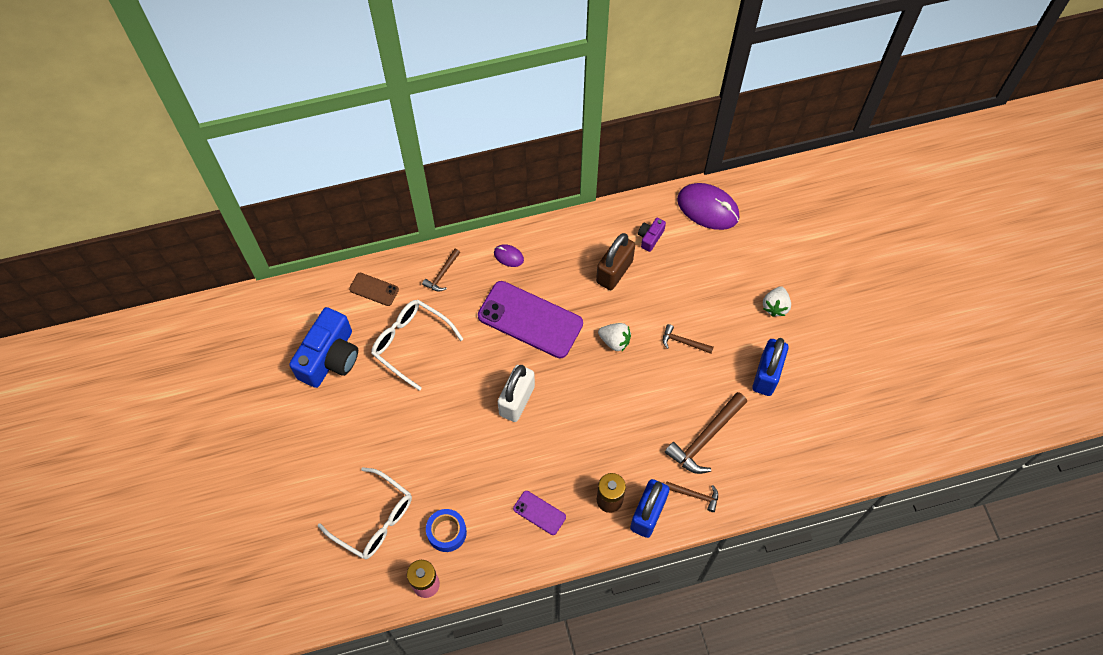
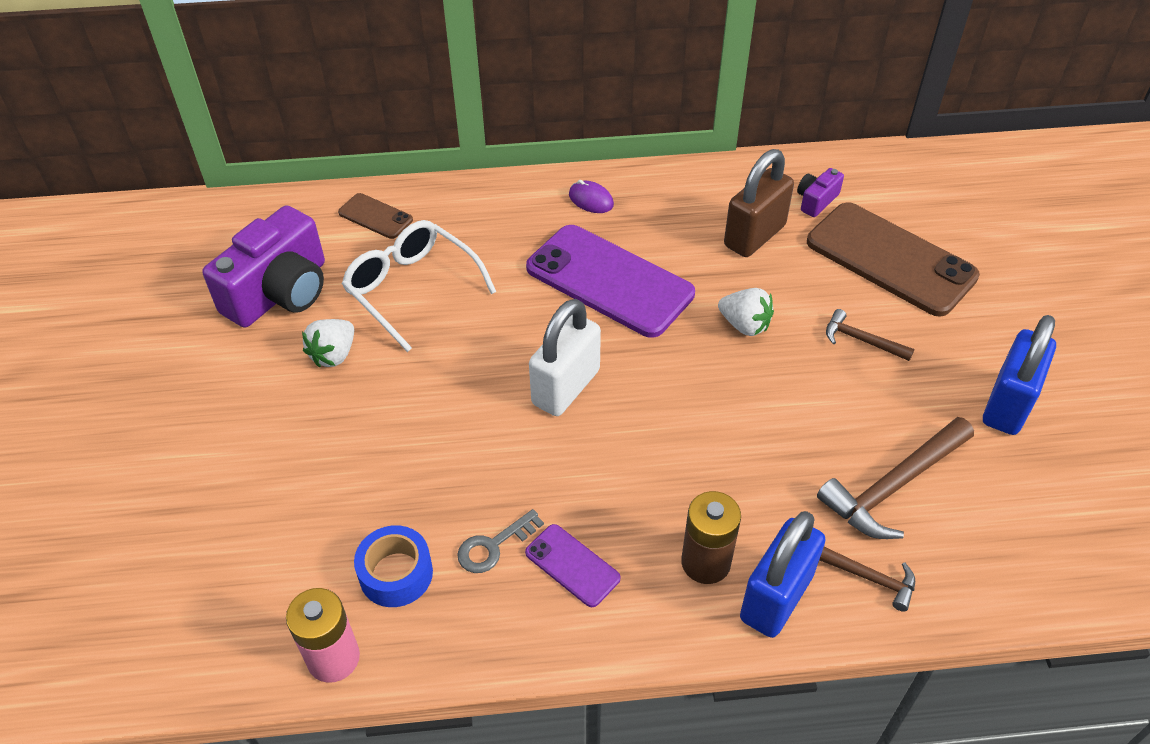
camera: 10 degrees right, 15 degrees down
blue camera [289,307,358,388] -> purple camera [202,205,325,328]
white glasses [318,467,412,559] -> none
brown hammer [422,249,460,292] -> none
purple mouse [677,183,739,230] -> none
white strawberry [763,286,791,317] -> white strawberry moved to [302,319,354,367]
none -> grey key [457,509,544,573]
none -> brown phone [807,202,980,317]

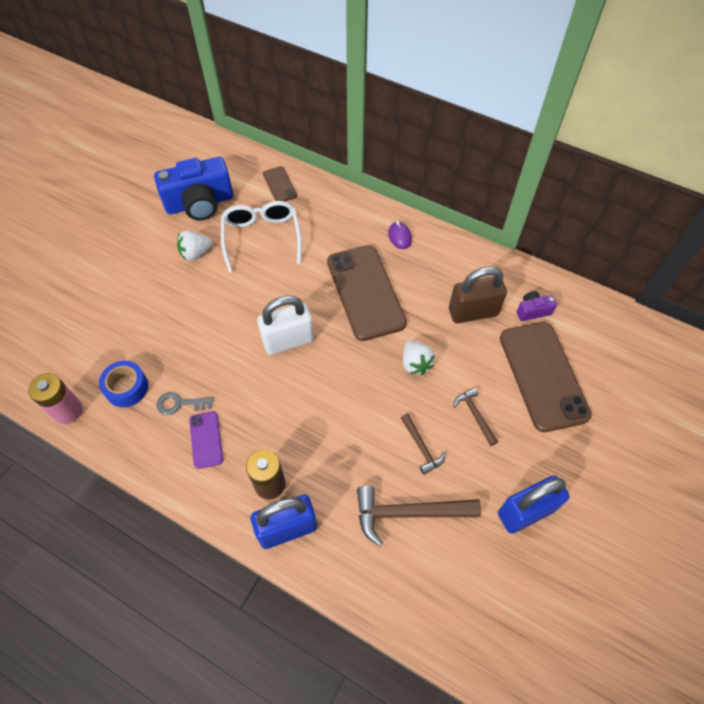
camera: 35 degrees right, 10 degrees up
purple camera [202,205,325,328] -> blue camera [154,157,233,220]
purple phone [526,225,695,338] -> brown phone [327,245,407,341]
brown hammer [819,547,915,612] -> brown hammer moved to [401,414,445,475]

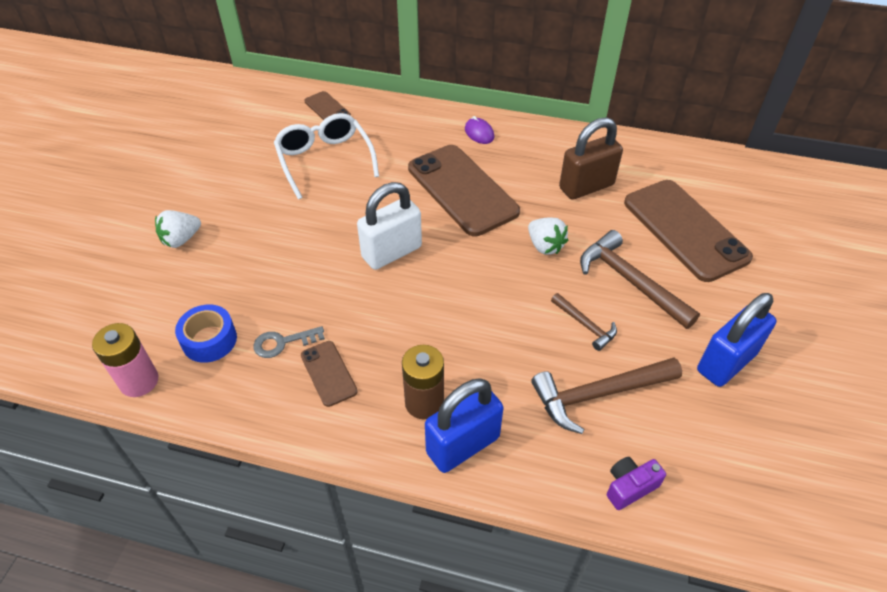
camera: 15 degrees left, 10 degrees down
blue camera [154,157,233,220] -> none
white strawberry [177,231,212,260] -> white strawberry moved to [155,210,201,248]
purple phone [189,411,223,469] -> brown phone [301,341,358,407]
brown hammer [454,387,498,446] -> brown hammer [580,230,700,329], size x1.83
purple camera [517,291,557,321] -> purple camera moved to [607,457,666,510]

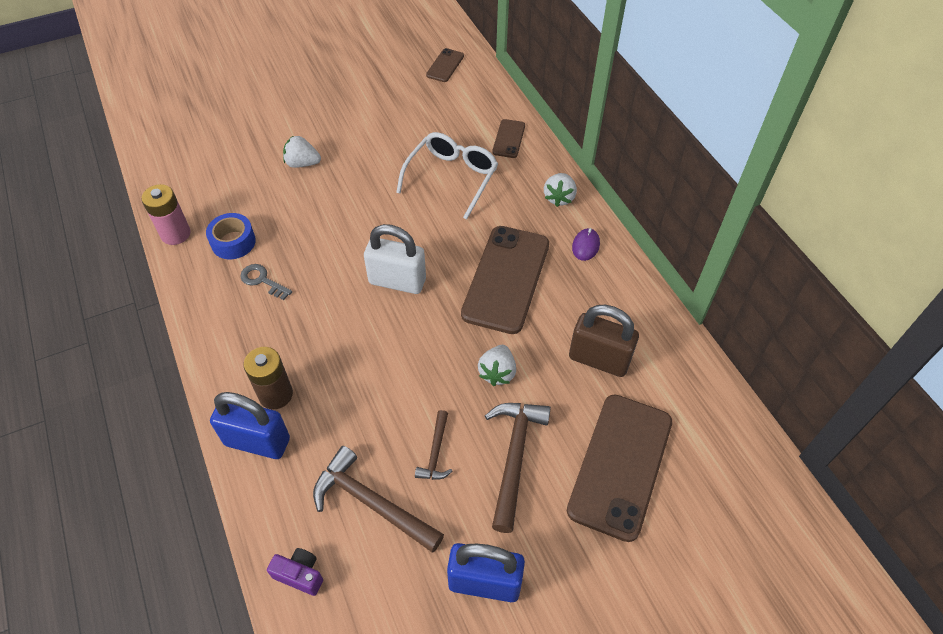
camera: 50 degrees right, 5 degrees up
brown phone [301,341,358,407] -> brown phone moved to [426,48,464,82]
none -> white strawberry [544,173,577,207]

